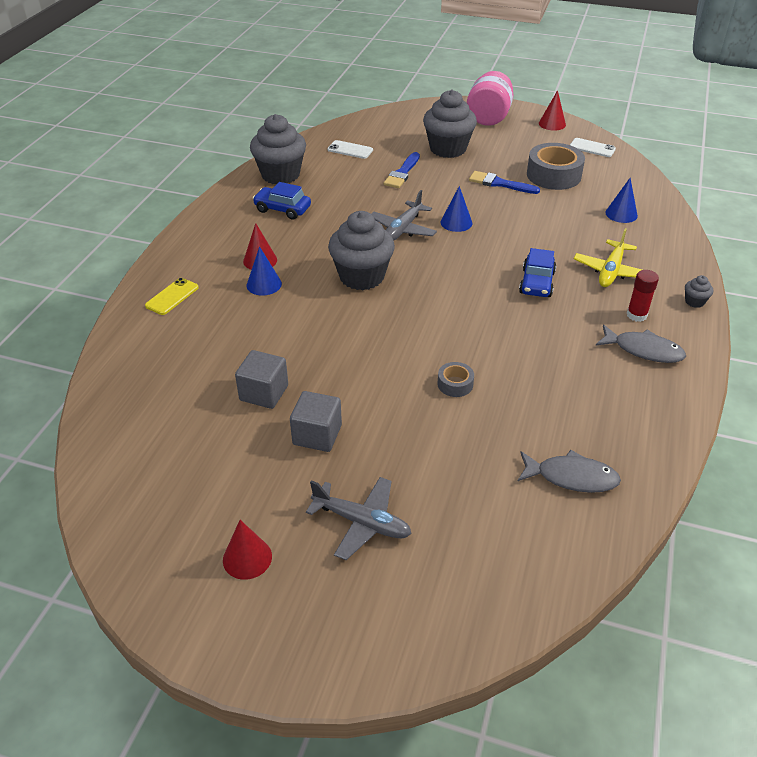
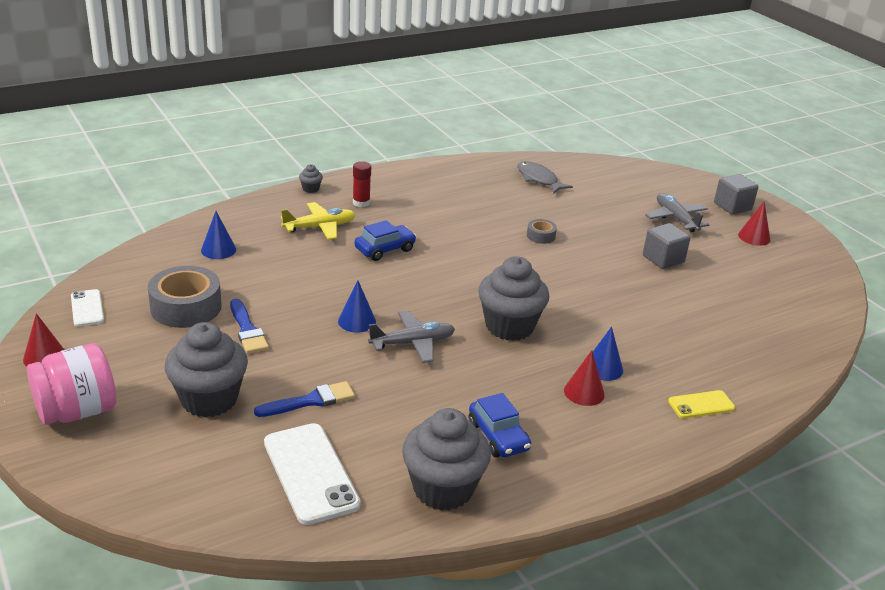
camera: 140 degrees left, 10 degrees down
grey cube [235,350,288,409] -> grey cube moved to [714,174,759,214]
white phone [327,140,373,159] -> white phone [264,423,361,525], size x1.84
grey fish [596,325,686,363] -> none

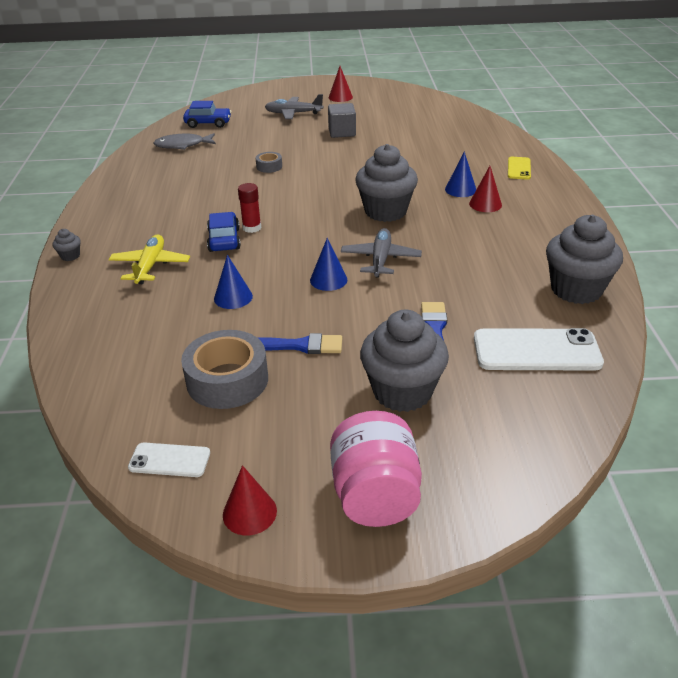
camera: 60 degrees left, 5 degrees up
blue cone [201,211,236,259] -> blue cone moved to [214,255,253,309]
red glue stick [353,161,371,207] -> red glue stick moved to [238,183,261,233]
blue car [469,393,531,458] -> blue car moved to [183,101,232,128]
grey cube [714,174,759,214] -> none

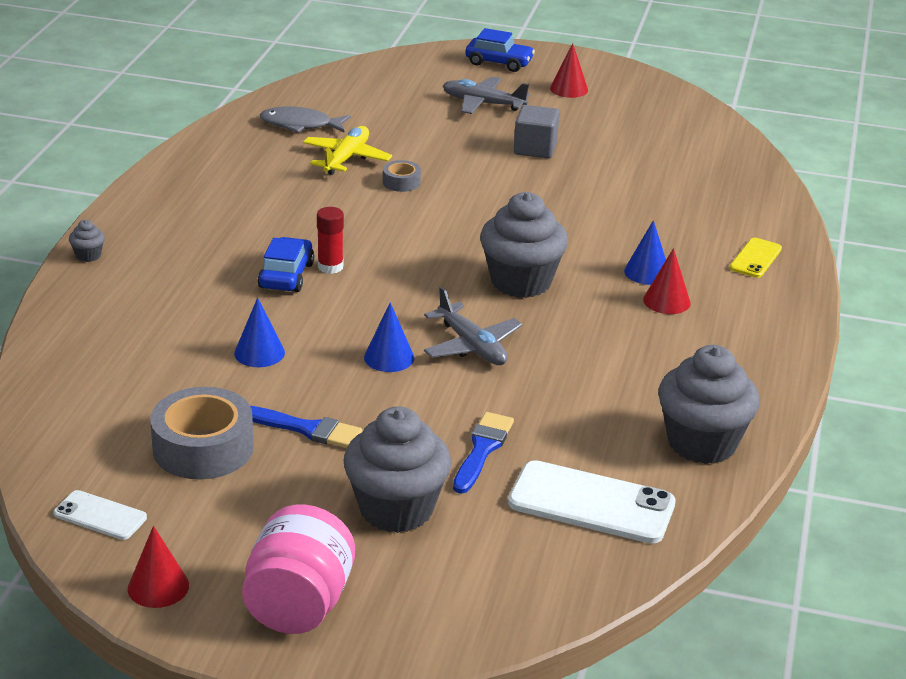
camera: 15 degrees right, 5 degrees down
yellow plane [109,235,190,284] -> yellow plane moved to [303,126,392,175]
blue car [183,101,232,128] -> blue car moved to [466,28,535,72]
grey plane [341,228,422,278] -> grey plane turned 120 degrees clockwise [424,287,523,365]

